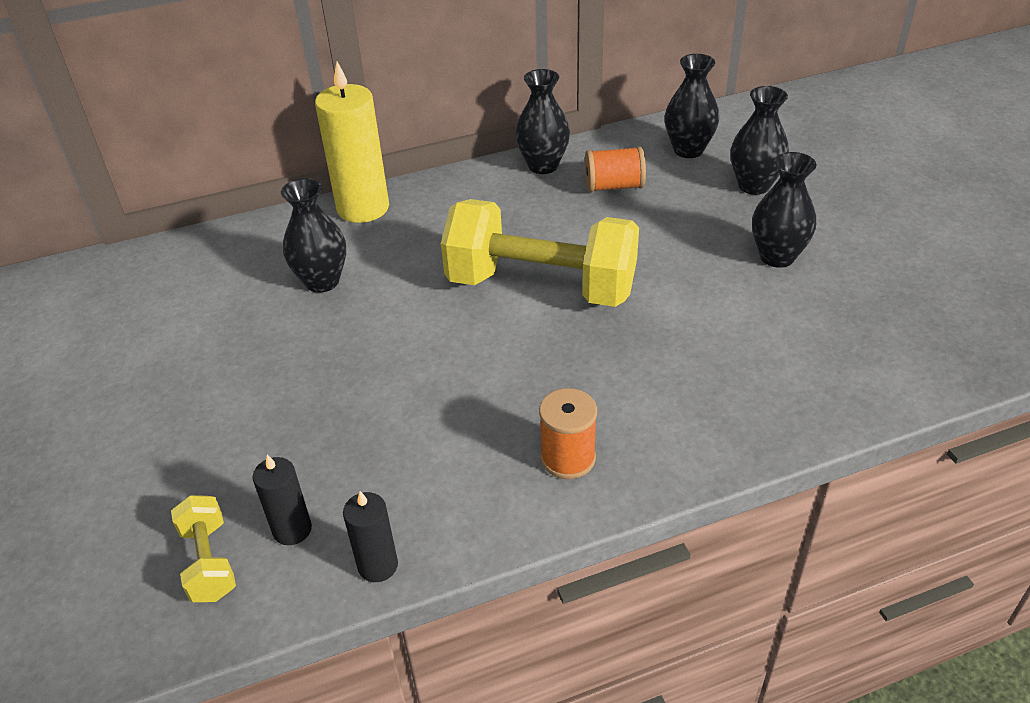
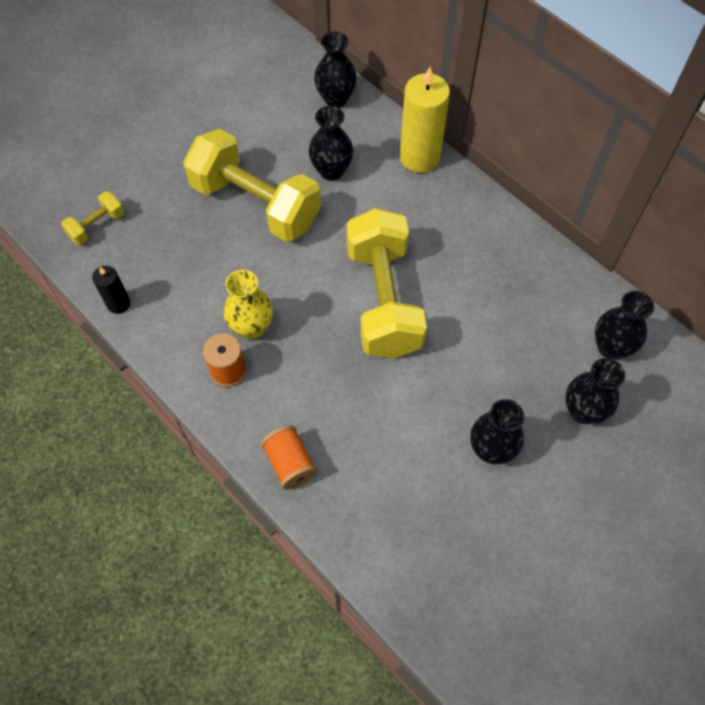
camera: 65 degrees right, 20 degrees up
black candle [253,454,312,545] -> none
black vase [515,69,570,174] -> black vase moved to [314,32,357,108]
orange spool [585,146,646,192] -> orange spool moved to [261,425,317,490]
none -> yellow dumbbell [183,129,321,242]
none -> yellow vase [223,270,273,339]

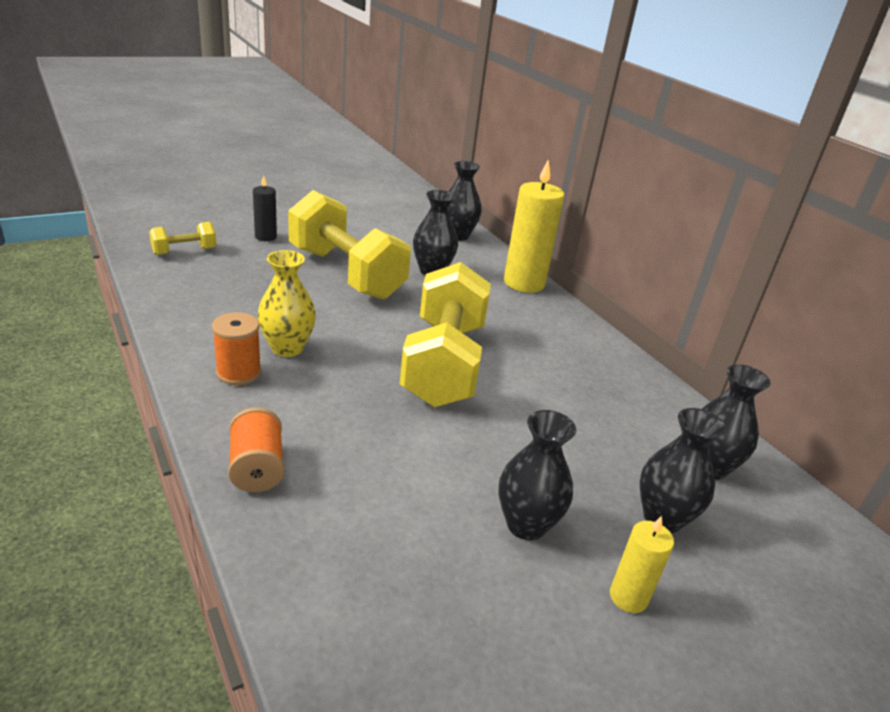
camera: 10 degrees right, 30 degrees down
black candle [92,266,130,314] -> black candle moved to [253,176,277,241]
none -> yellow candle [610,516,674,613]

